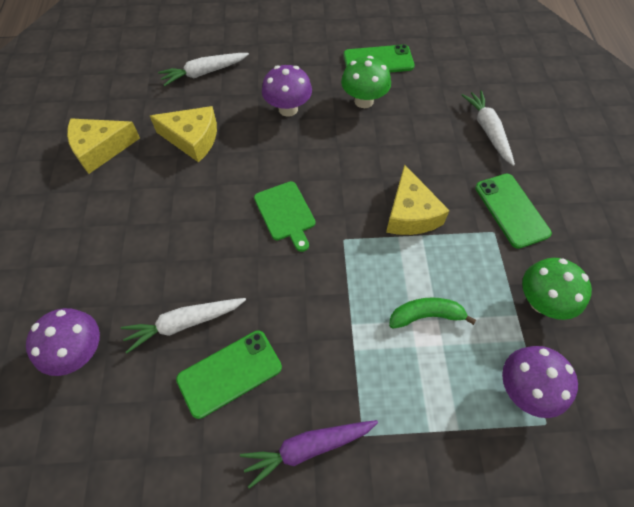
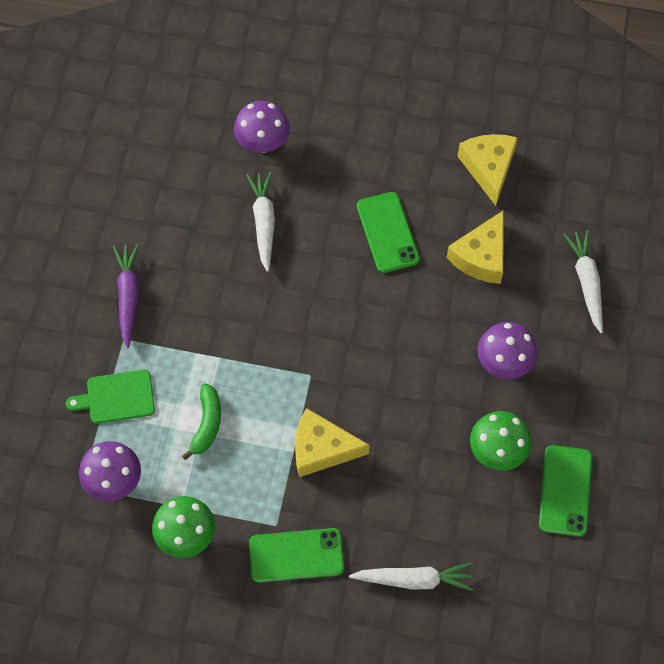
camera: 105 degrees right, 5 degrees up
green phone [176,330,282,419] -> green phone moved to [357,192,420,273]
green cutting board [254,181,315,252] -> green cutting board moved to [66,369,155,424]

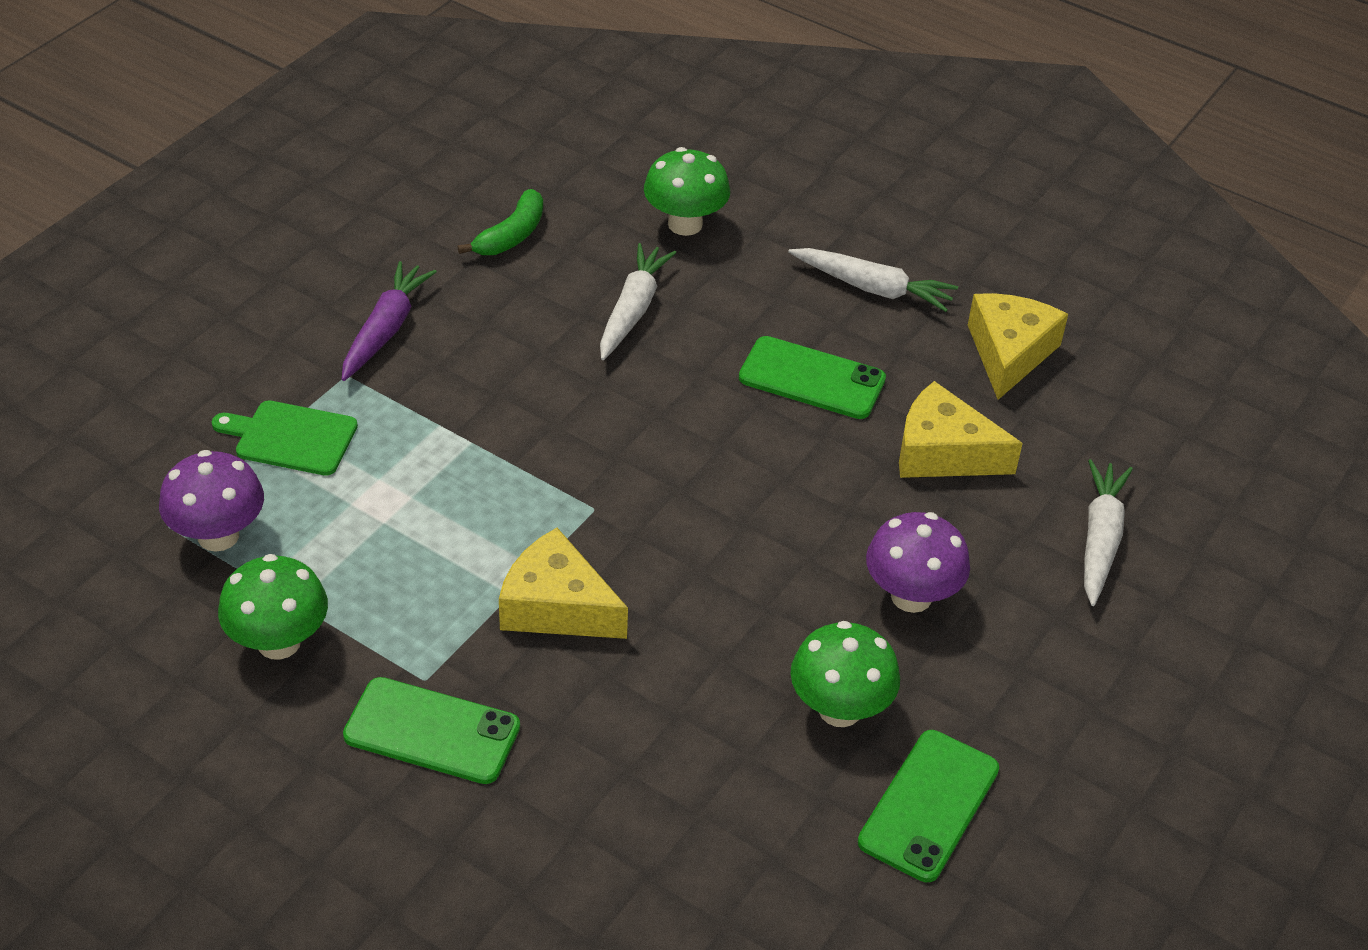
camera: 20 degrees right, 20 degrees down
green banana [182,383,221,460] -> green banana moved to [457,189,543,255]
purple mushroom [234,101,290,153] -> green mushroom [644,147,730,236]
white carrot [349,563,473,591] -> white carrot moved to [788,248,958,312]
green phone [357,192,420,273] -> green phone turned 75 degrees counterclockwise [739,336,886,419]
yellow cheese [447,210,504,284] -> yellow cheese turned 60 degrees clockwise [899,381,1023,478]

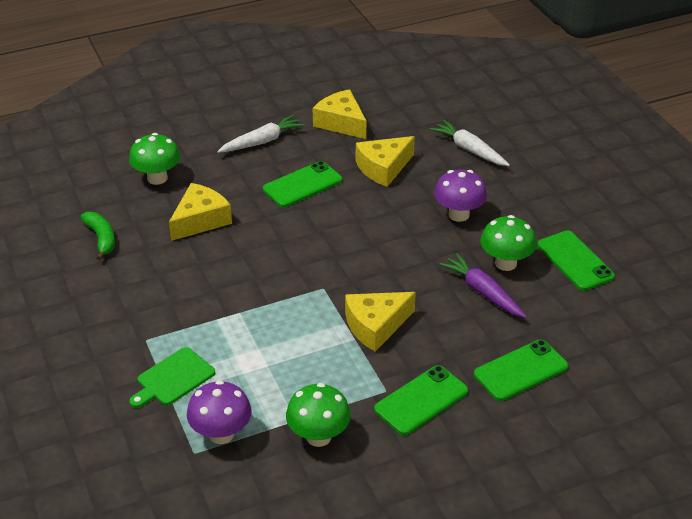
camera: 55 degrees left, 5 degrees down
purple carrot [342,261,437,381] -> purple carrot moved to [439,253,527,318]
white carrot [600,243,676,360] -> yellow cheese [169,183,232,241]
none -> green phone [474,340,568,401]

